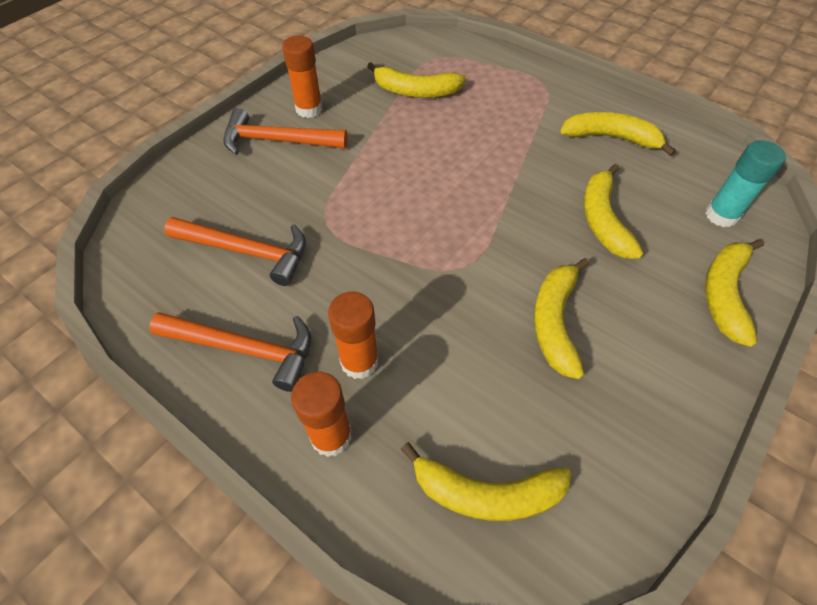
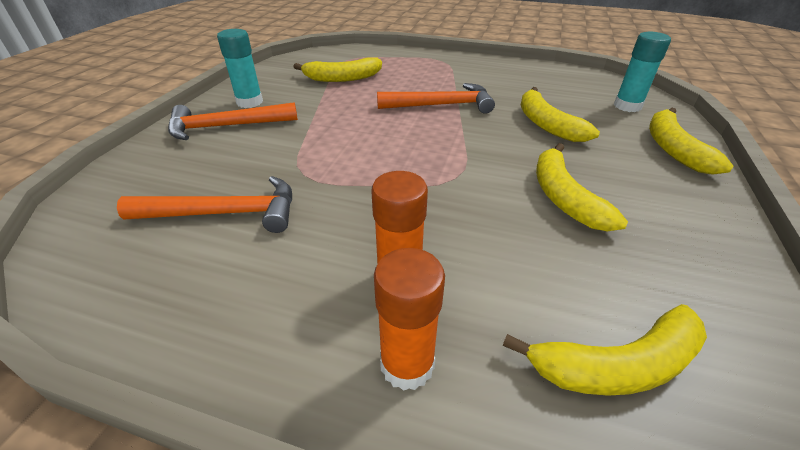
camera: 20 degrees left, 15 degrees down
orange hammer [149,312,311,392] -> orange hammer moved to [377,83,495,114]
orange glue stick [282,36,323,118] -> turquoise glue stick [217,29,263,108]
yellow banana [561,112,676,156] -> none

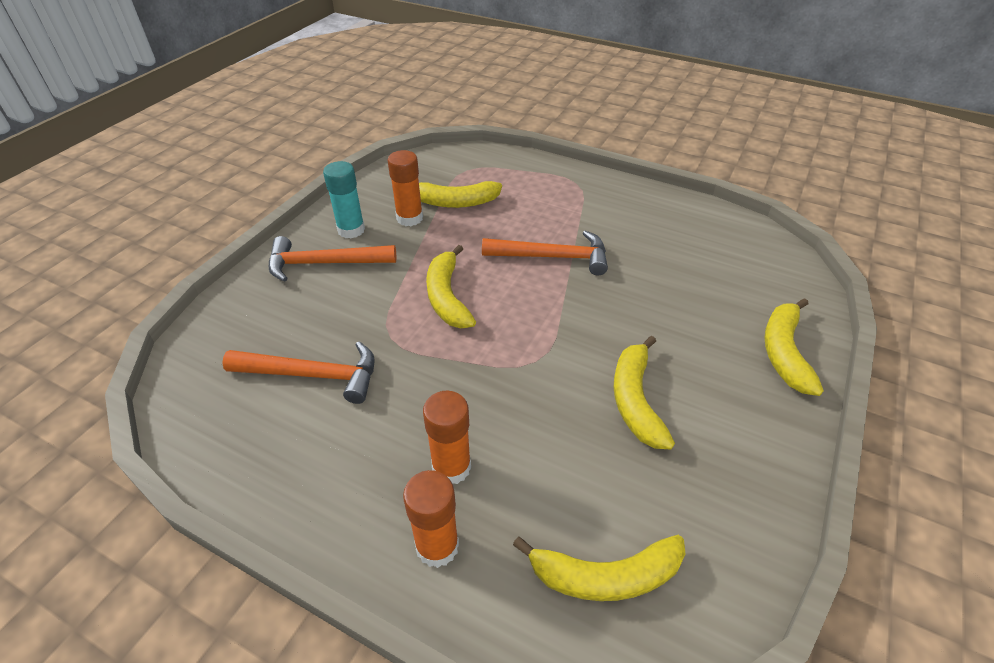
camera: 10 degrees right, 5 degrees up
yellow banana [521,87,600,142] -> yellow banana moved to [426,245,476,328]
turquoise glue stick [614,32,671,112] -> none
none -> orange glue stick [388,150,423,226]

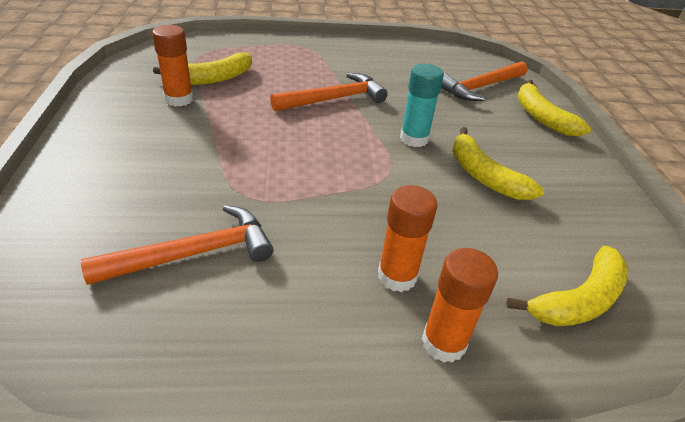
camera: 35 degrees left, 5 degrees down
orange hammer [269,236,396,282] -> orange hammer moved to [441,61,527,101]
turquoise glue stick [323,161,365,238] -> turquoise glue stick moved to [400,64,444,147]
yellow banana [426,245,476,328] -> none

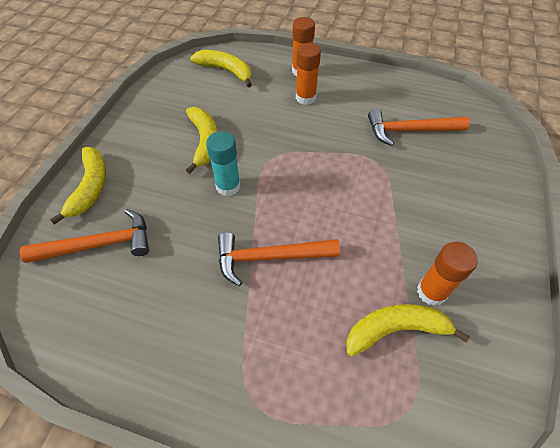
camera: 155 degrees left, 15 degrees up
yellow banana [506,246,628,326] -> yellow banana turned 45 degrees clockwise [190,50,252,87]

